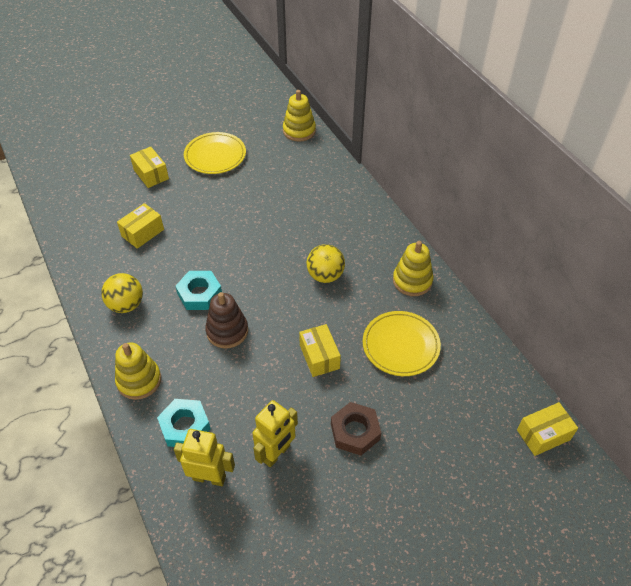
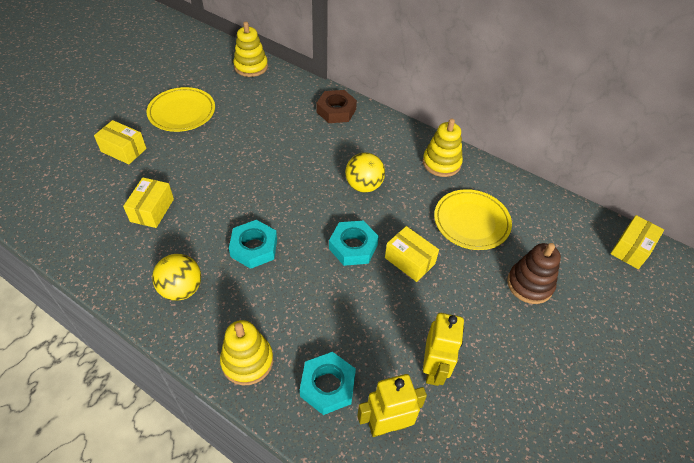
camera: 30 degrees left, 0 degrees up
brown stacking toy [205,292,248,348] -> brown stacking toy moved to [507,243,561,304]
brown nut [331,402,381,456] -> brown nut moved to [316,90,357,123]
none -> turquoise nut [329,221,379,266]

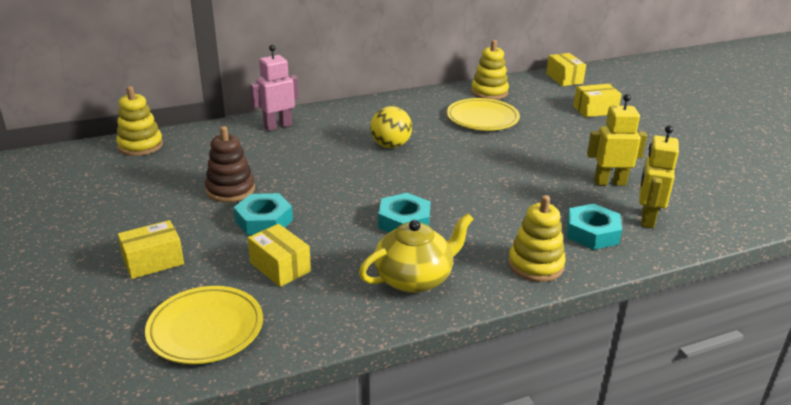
camera: 55 degrees left, 20 degrees down
yellow plate [147,87,215,132] -> yellow plate moved to [145,286,263,364]
yellow ball [152,254,201,301] -> yellow teapot [359,213,473,293]
brown nut [316,90,357,123] -> pink robot [250,45,299,131]
turquoise nut [329,221,379,266] -> turquoise nut moved to [234,193,293,236]
yellow box [385,226,439,282] -> yellow box moved to [573,84,622,117]
yellow stacking toy [423,118,463,177] -> yellow stacking toy moved to [471,40,509,100]
yellow robot [423,313,464,386] -> yellow robot turned 45 degrees counterclockwise [587,94,648,186]
brown stacking toy [507,243,561,304] -> brown stacking toy moved to [205,126,255,202]

